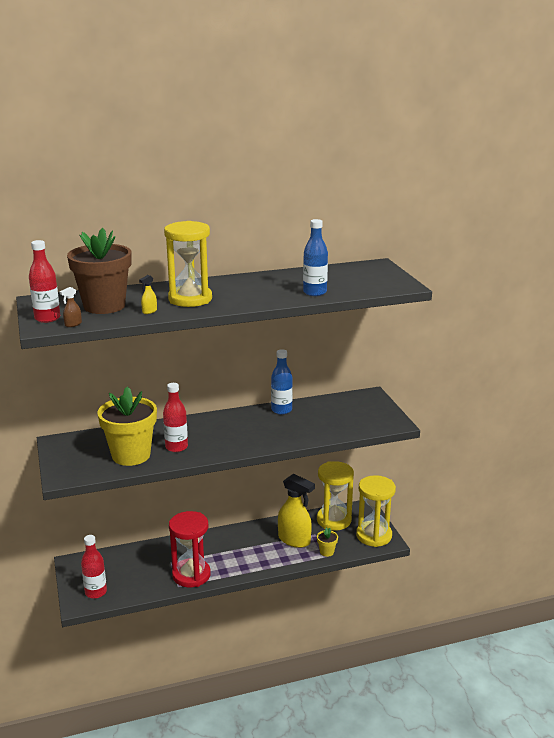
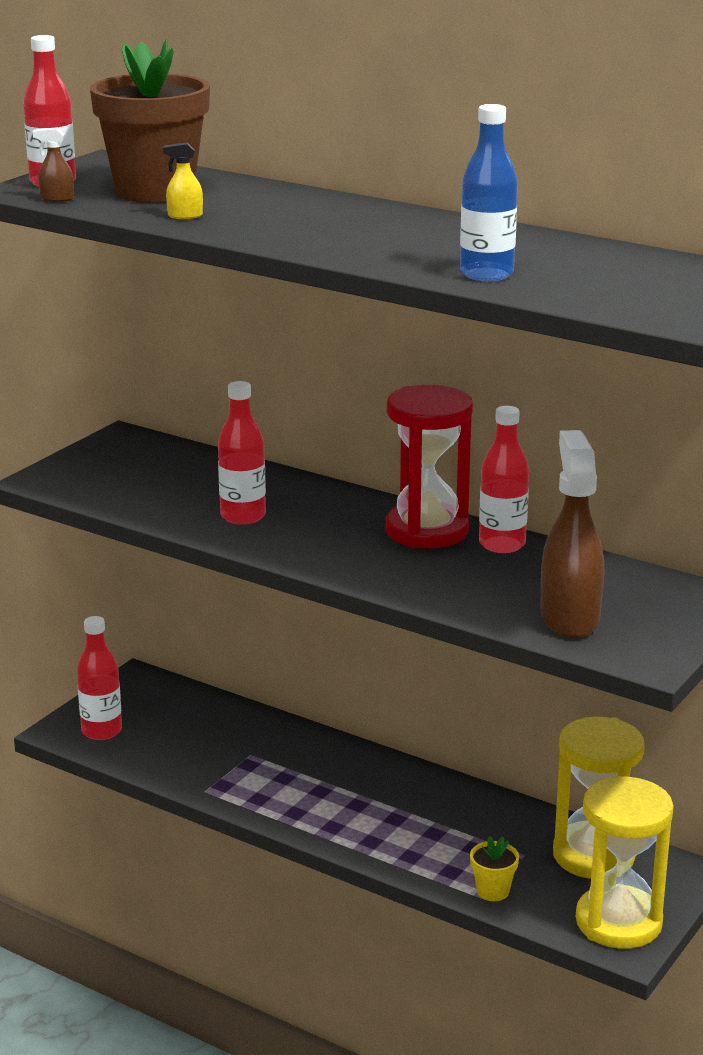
camera: 50 degrees right, 0 degrees up
yellow flower pot [97,386,157,466] -> none
yellow hourglass [164,221,212,307] -> none
red hourglass [169,511,210,588] -> red hourglass moved to [386,385,473,549]
blue bottle [271,349,293,414] -> red bottle [479,406,529,553]
yellow spray bottle [278,474,315,548] -> none
none -> brown spray bottle [540,430,604,638]

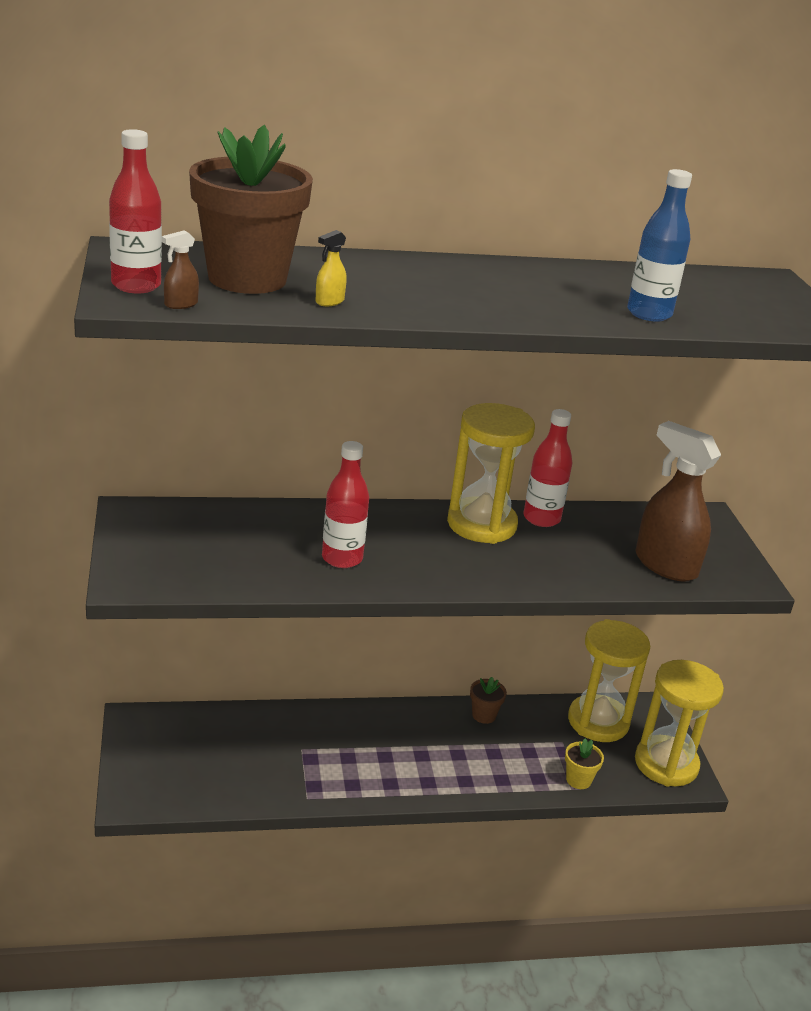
camera: 45 degrees left, 5 degrees up
red bottle [77,616,122,740] -> none
red hourglass [386,385,473,549] -> yellow hourglass [447,403,535,544]
none -> brown flower pot [470,677,507,724]

